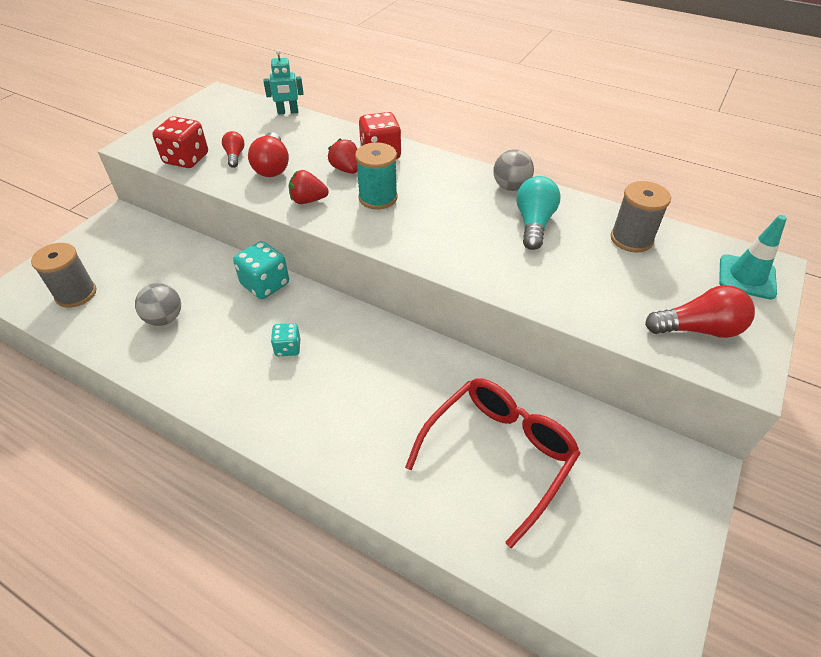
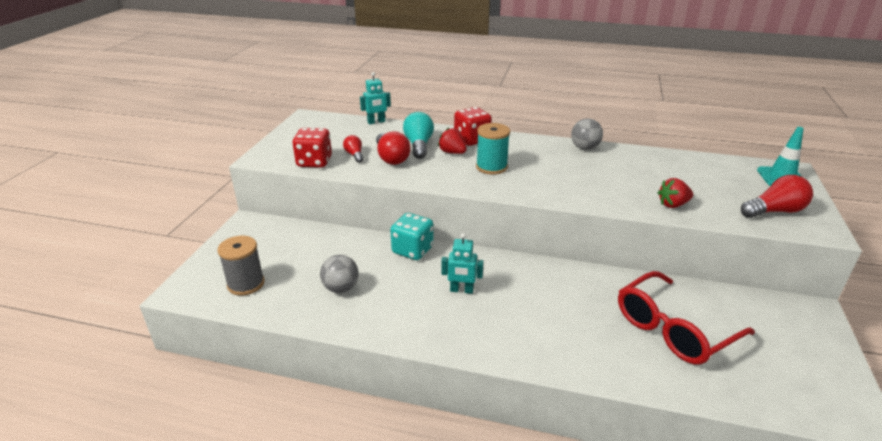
camera: 15 degrees left, 15 degrees down
turquoise dice [271,323,301,357] -> turquoise robot [441,233,484,294]
red strawberry [289,170,329,204] -> red strawberry moved to [658,178,693,208]
red glasses [405,378,581,548] -> red glasses turned 150 degrees counterclockwise [618,271,755,365]
turquoise light bulb [516,176,561,250] -> turquoise light bulb moved to [403,112,434,159]
grey spool [611,181,671,253] -> none

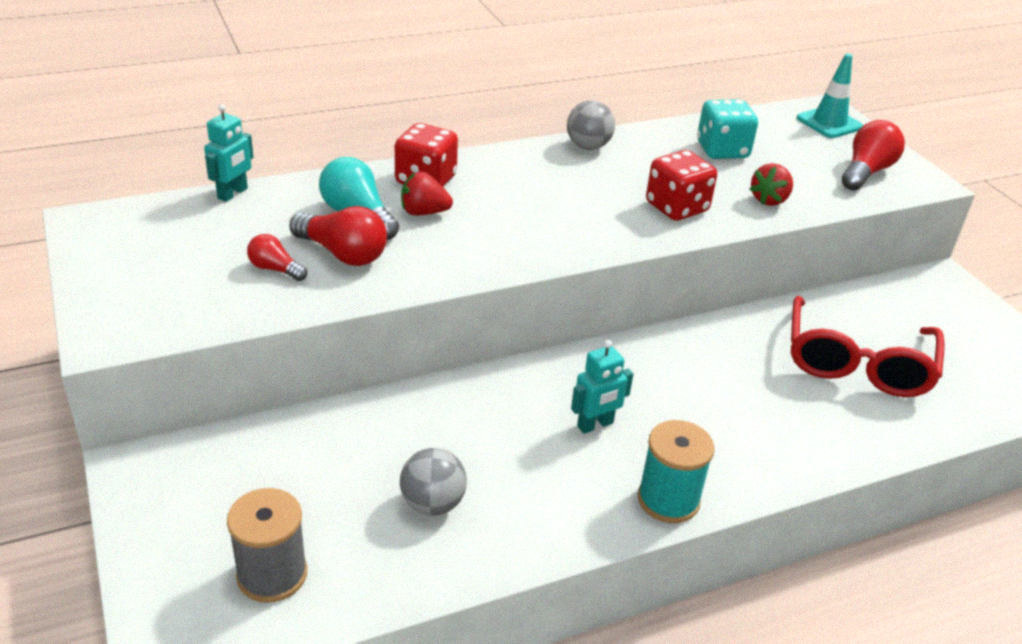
camera: 40 degrees left, 5 degrees up
red dice [292,128,332,168] -> red dice moved to [646,150,717,221]
turquoise dice [390,213,434,260] -> turquoise dice moved to [697,100,758,159]
turquoise spool [476,123,510,175] -> turquoise spool moved to [638,420,715,523]

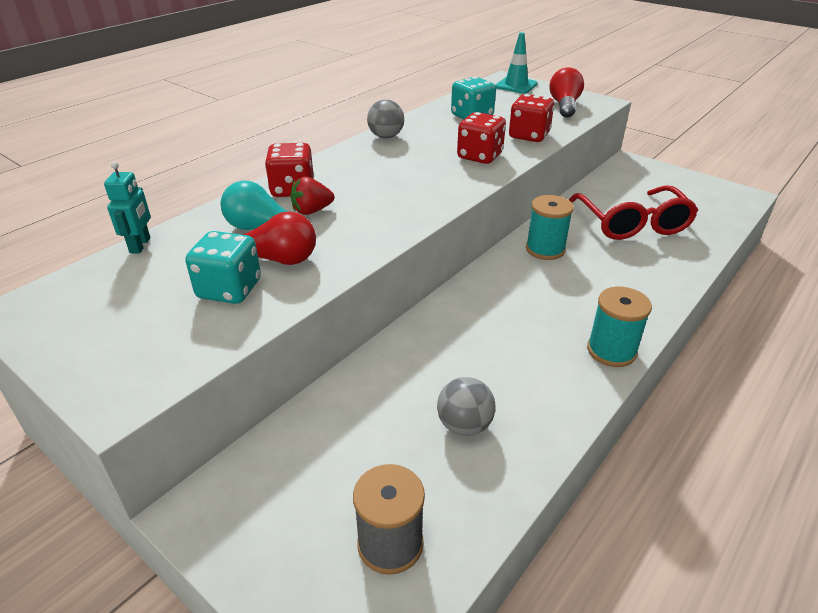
camera: 25 degrees left, 0 degrees up
red light bulb [247,234,307,281] -> turquoise dice [185,231,261,304]
turquoise robot [571,340,633,434] -> none
red strawberry [749,163,793,206] -> red dice [509,94,554,142]
none -> turquoise spool [526,195,574,260]

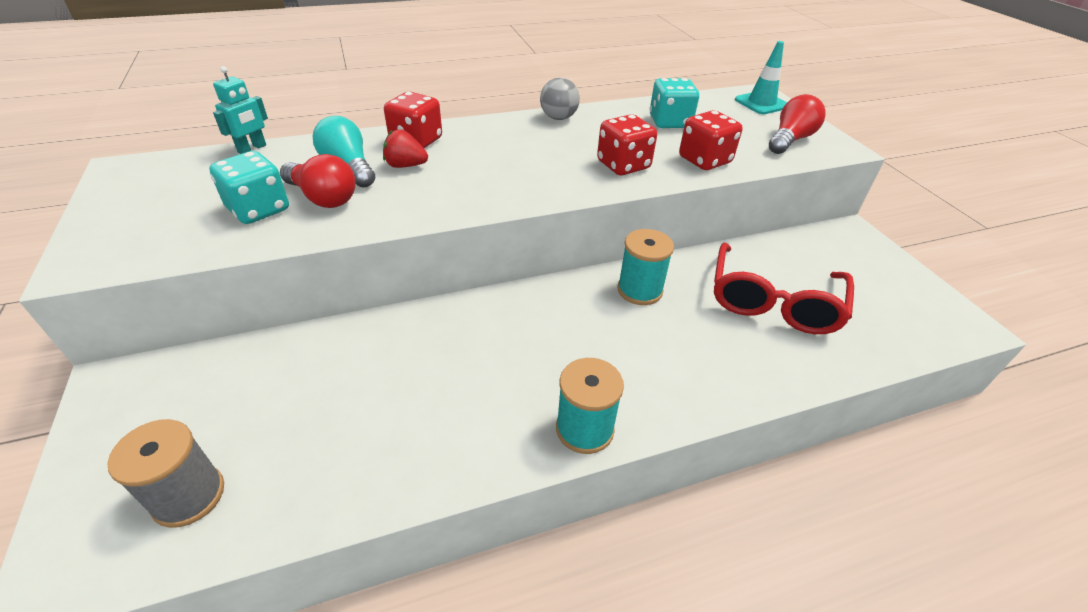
camera: 30 degrees right, 5 degrees up
grey ball [437,377,495,436] -> none

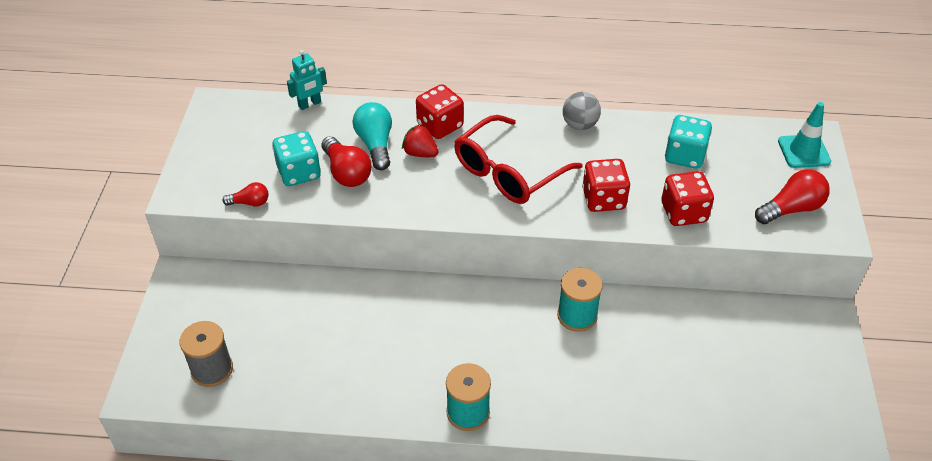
camera: 25 degrees right, 5 degrees up
red glasses [714,243,854,334] -> red glasses moved to [454,115,583,204]
none -> red light bulb [223,182,268,207]

